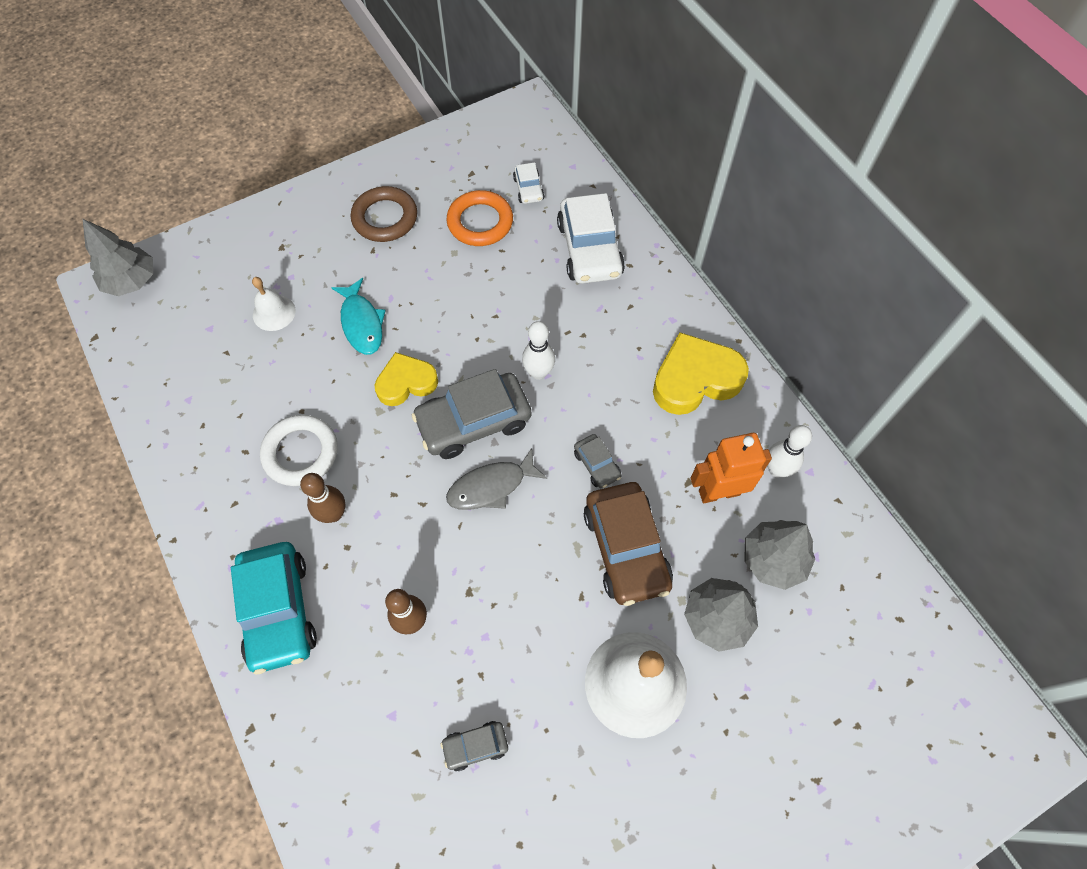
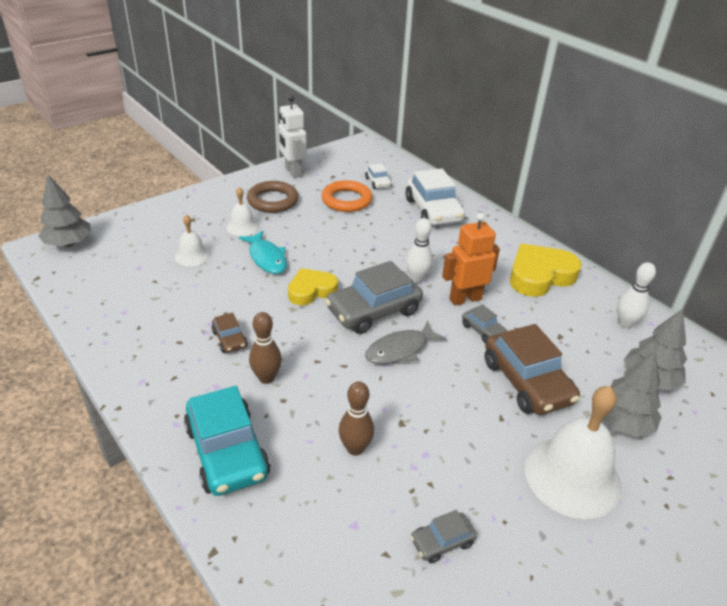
camera: 10 degrees left, 25 degrees down
white ring [260,415,338,486] -> brown car [211,313,248,353]
orange robot [691,433,772,503] -> orange robot moved to [442,213,500,306]
none -> white bell [226,187,259,236]
none -> white robot [278,95,307,178]

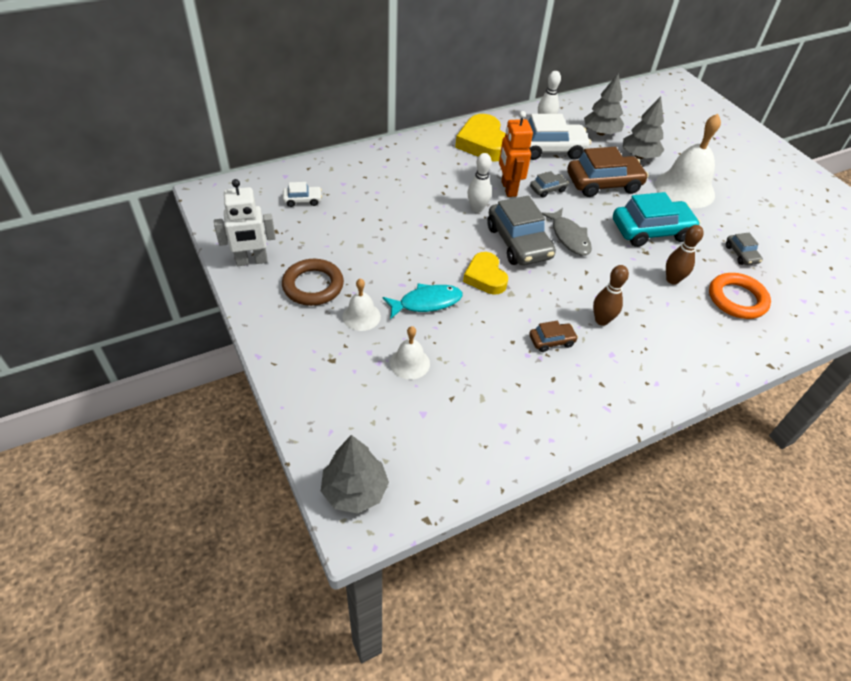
camera: 80 degrees left, 10 degrees up
turquoise car [184,386,270,496] -> turquoise car moved to [613,192,701,247]
orange ring [322,180,372,212] -> orange ring moved to [709,273,771,319]
white car [405,169,465,225] -> white car moved to [528,114,591,160]

